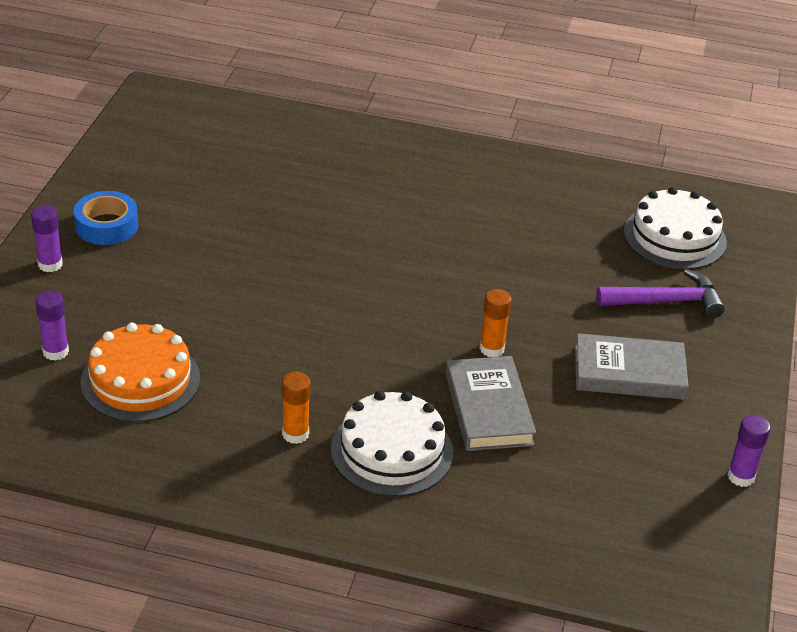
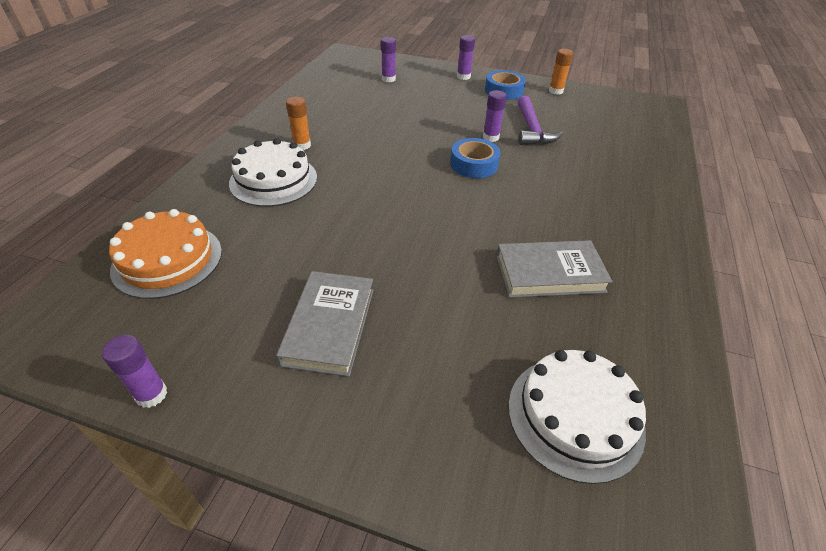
camera: 95 degrees right, 5 degrees up
orange cake [80,323,200,422] -> orange cake moved to [109,209,222,299]
grey book [445,356,536,451] -> grey book moved to [496,240,613,298]
orange glue stick [480,289,512,357] -> orange glue stick moved to [549,49,573,95]
purple hammer [596,269,725,318] -> purple hammer moved to [518,96,563,145]
none -> blue tape [450,138,501,178]
none -> purple glue stick [483,90,507,142]

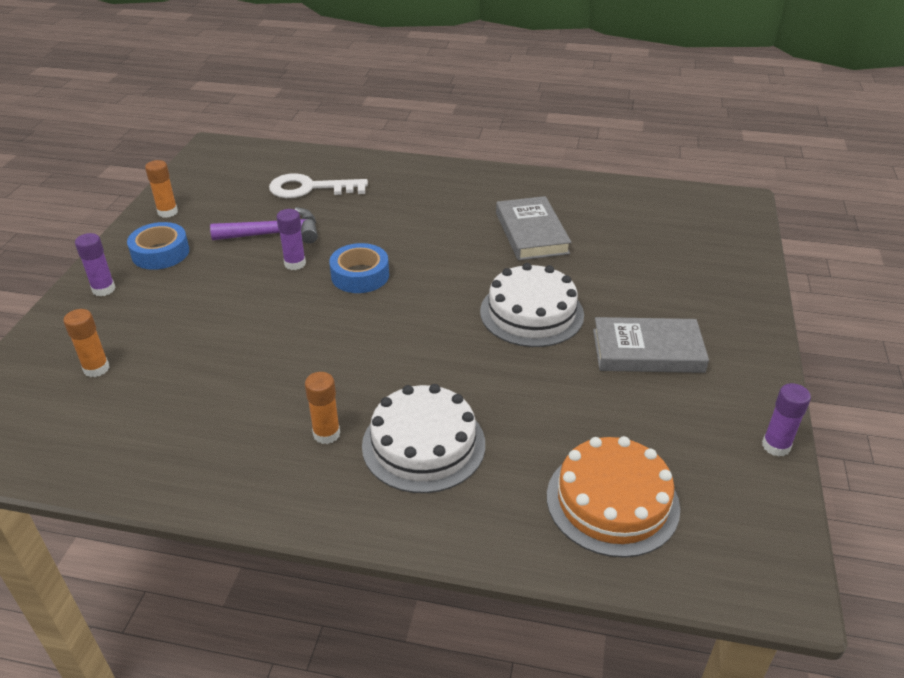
camera: 95 degrees left, 5 degrees down
purple glue stick [381,37,396,82] -> orange glue stick [63,309,110,377]
white cake [508,350,646,484] -> white cake moved to [480,263,584,347]
none -> white key [269,173,368,198]

